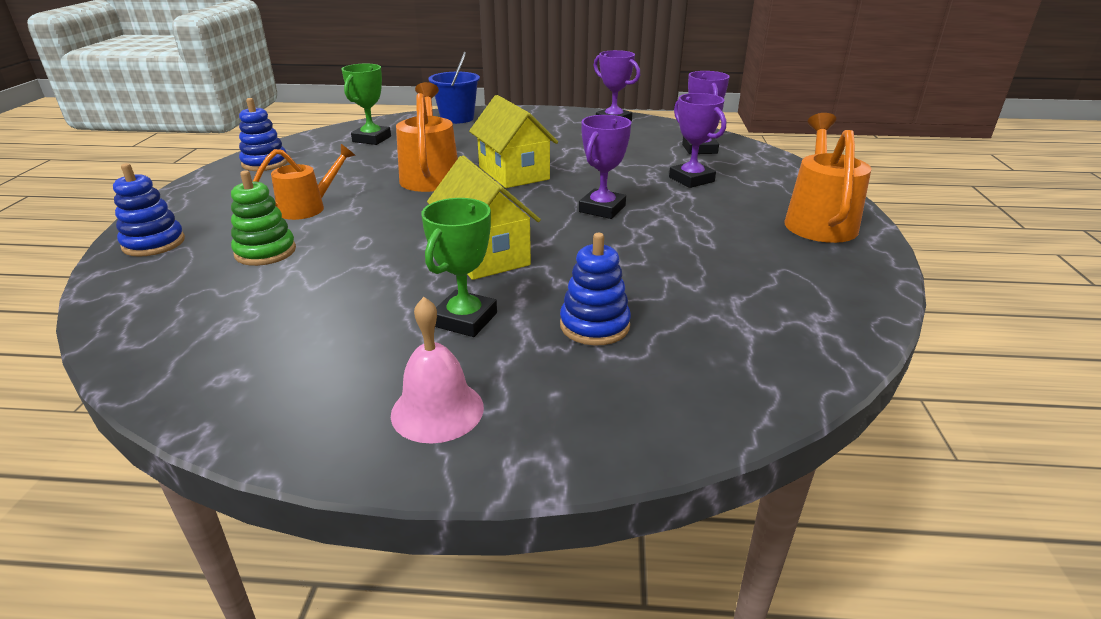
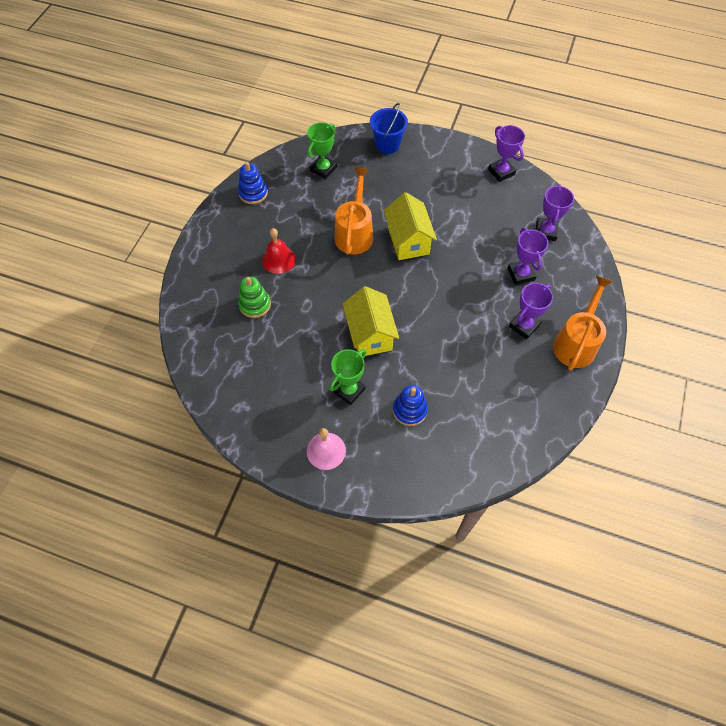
camera: 15 degrees right, 30 degrees up
blue stacking toy [113,163,185,257] -> none
orange watering can [253,144,356,220] -> red bell [262,228,296,274]
purple trophy [579,115,631,219] -> purple trophy moved to [509,283,553,340]

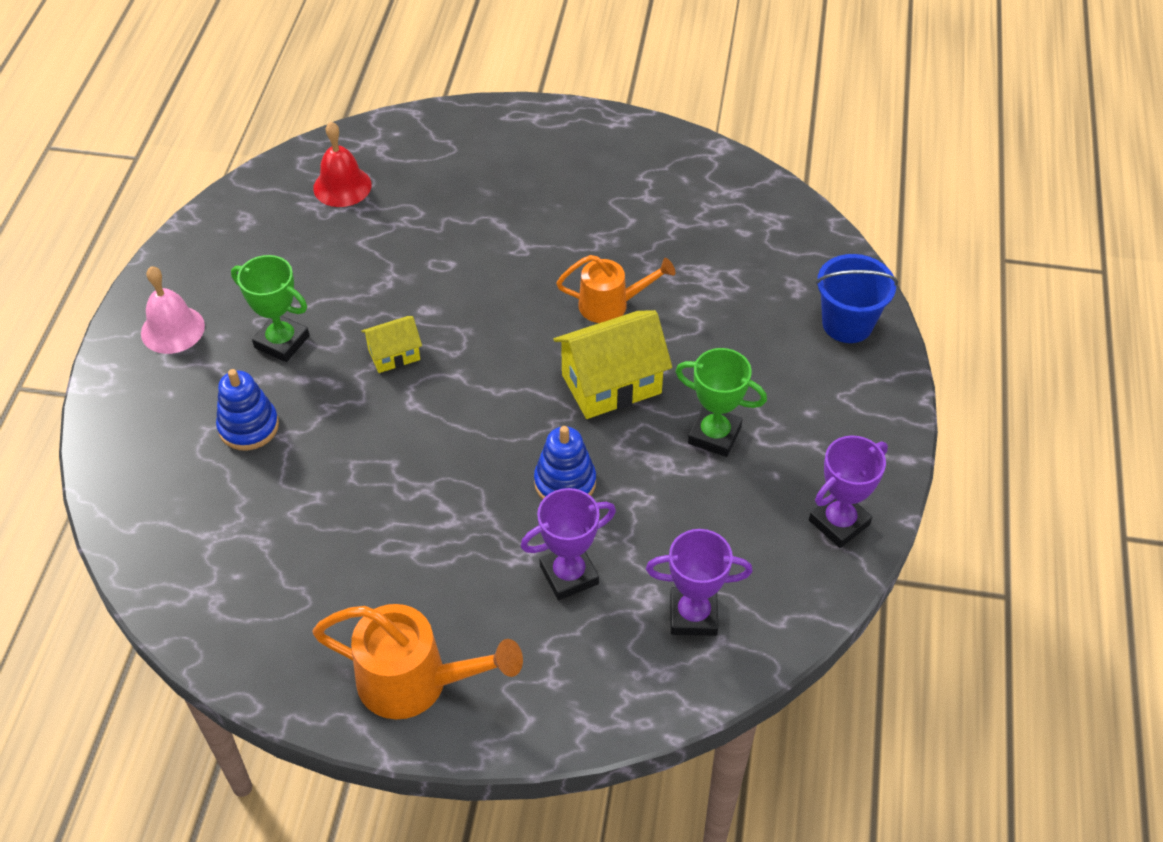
camera: 80 degrees right, 10 degrees down
blue stacking toy [238,162,268,204] -> blue stacking toy moved to [534,426,596,499]
green stacking toy [238,277,271,318] -> none
red bell [262,228,296,274] -> red bell moved to [313,122,372,207]
green trophy [307,122,337,179] -> green trophy moved to [675,348,767,457]
orange watering can [334,167,373,255] -> orange watering can [556,255,675,323], size x0.66
yellow house [343,286,399,356] -> yellow house [361,316,422,373], size x0.54
purple trophy [509,283,553,340] -> none

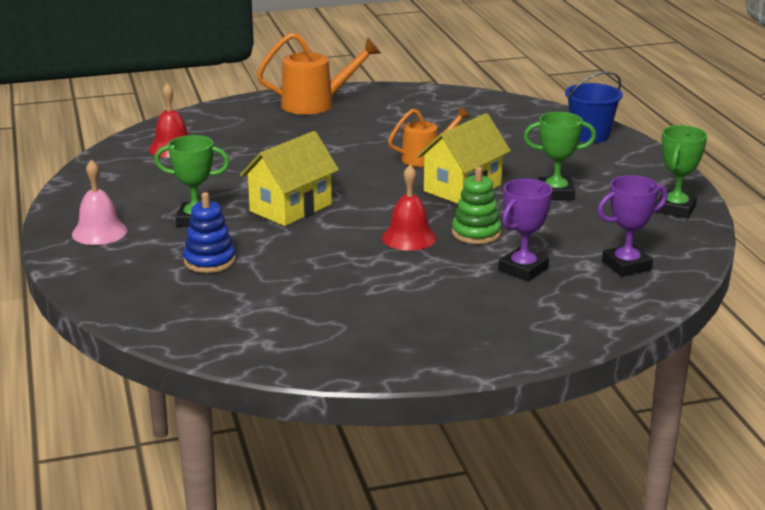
camera: 25 degrees left, 25 degrees down
orange watering can [312,604,523,719] -> orange watering can moved to [257,32,381,115]
yellow house [361,316,422,373] -> yellow house [240,131,339,226], size x1.85
blue stacking toy [534,426,596,499] -> green stacking toy [452,167,502,244]
purple trophy [809,435,888,548] -> green trophy [656,125,707,218]
none -> red bell [382,165,437,251]

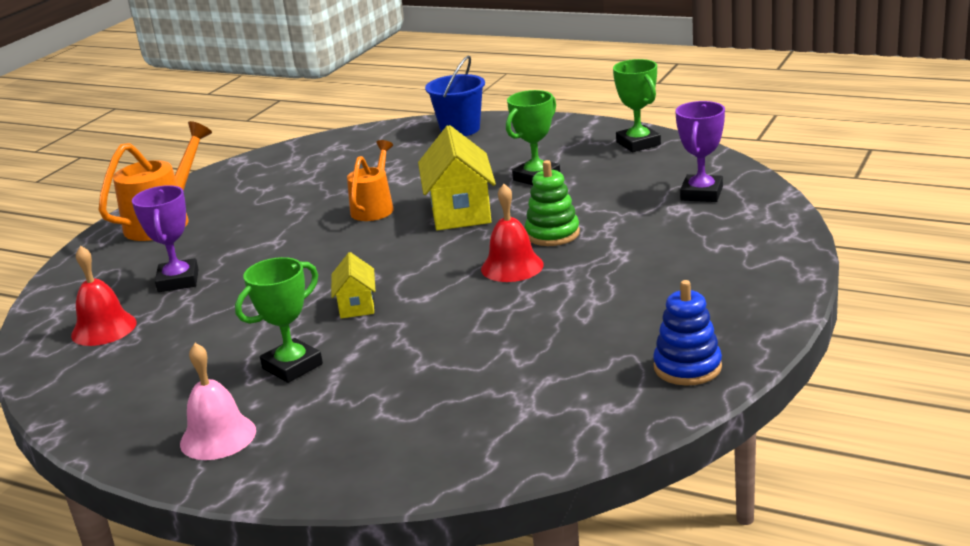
camera: 45 degrees left, 0 degrees up
blue stacking toy [183,192,236,273] -> blue stacking toy moved to [653,280,722,386]
yellow house [240,131,339,226] -> yellow house [331,252,376,318], size x0.54
purple trophy [498,179,552,281] -> purple trophy moved to [132,185,199,292]

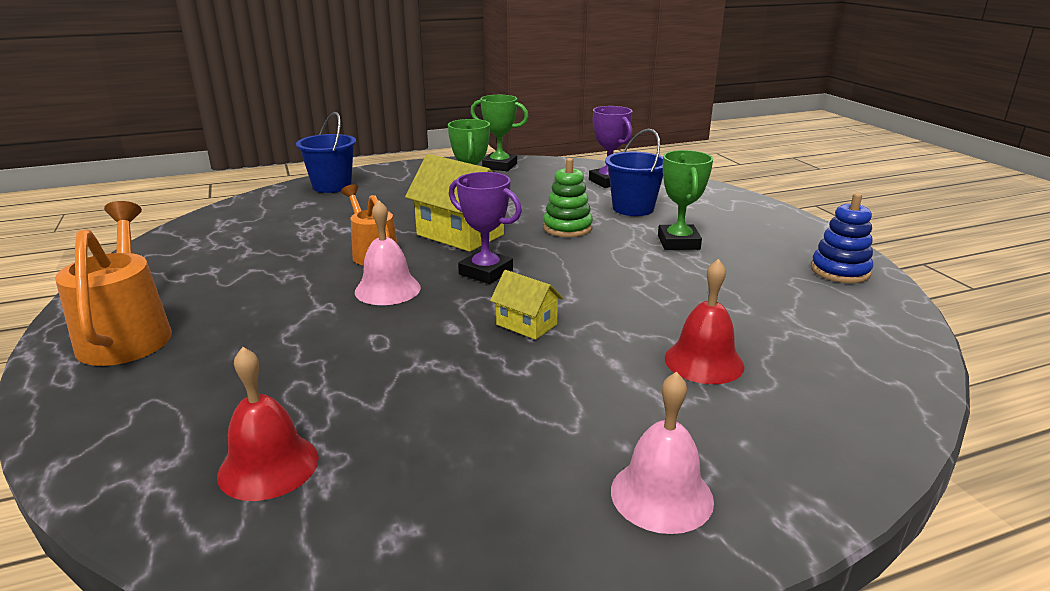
camera: 50 degrees left, 0 degrees up
purple trophy [132,185,199,292] -> purple trophy moved to [449,172,522,284]
green trophy [235,257,323,383] -> green trophy moved to [658,150,713,250]
red bell [481,184,544,282] -> red bell moved to [665,259,745,384]
none -> pink bell [355,200,421,305]
none -> blue bucket [605,129,663,216]

